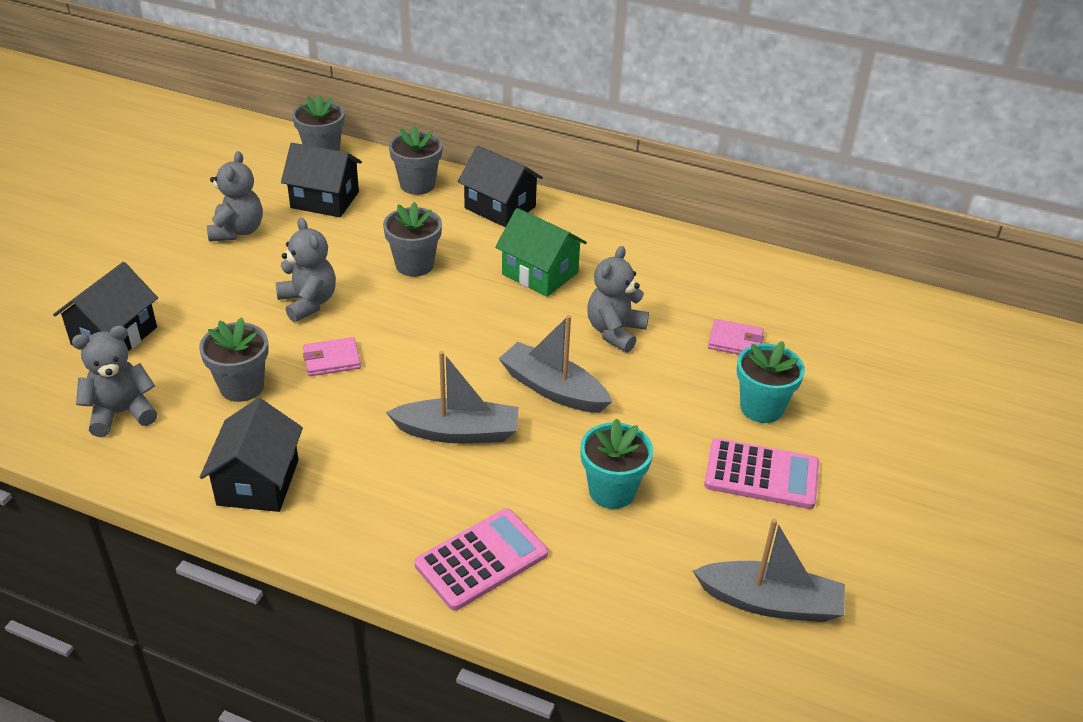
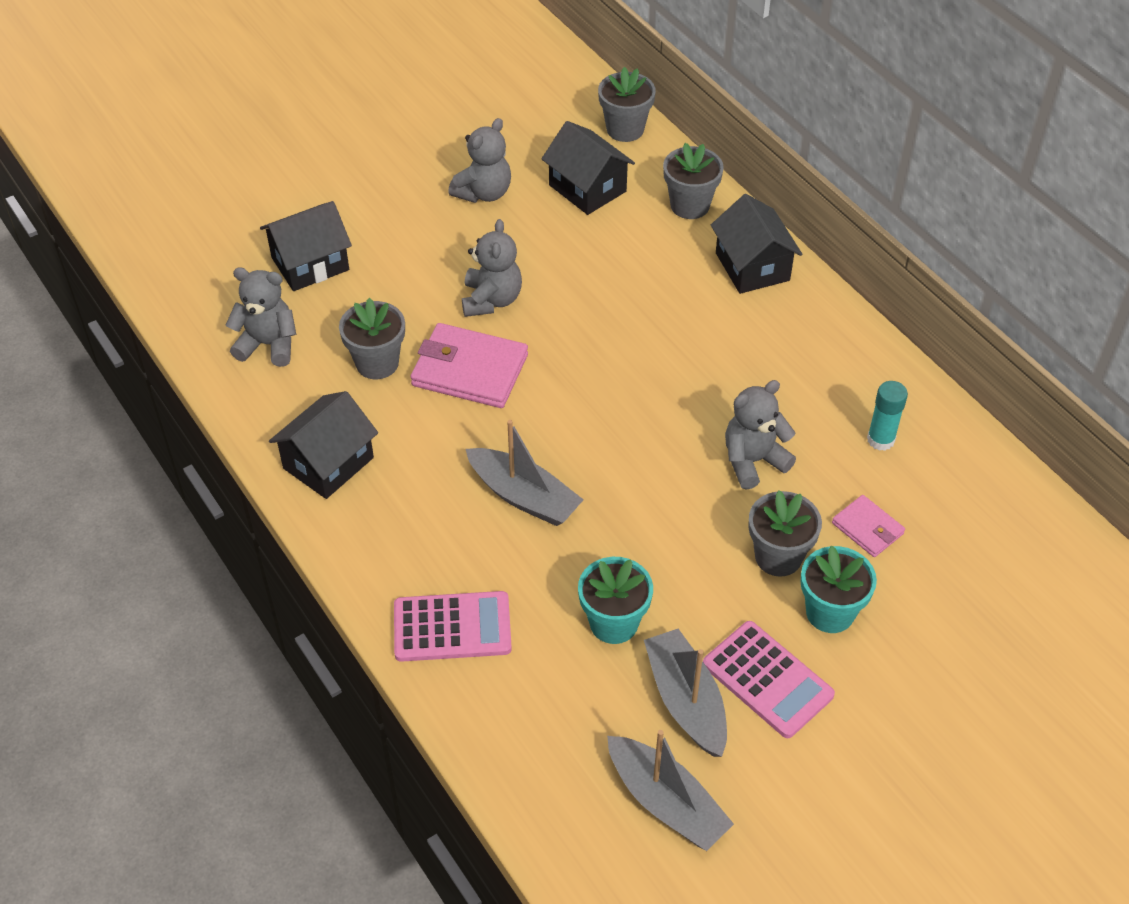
camera: 35 degrees right, 10 degrees up
pink wallet [303,337,361,376] -> pink wallet [410,323,528,408], size x1.84
grey flower pot [383,202,442,277] -> grey flower pot moved to [748,490,822,576]
green house [495,208,587,297] -> none
grey boat [498,315,612,413] -> grey boat moved to [644,629,727,757]
none -> turquoise glue stick [867,381,908,451]

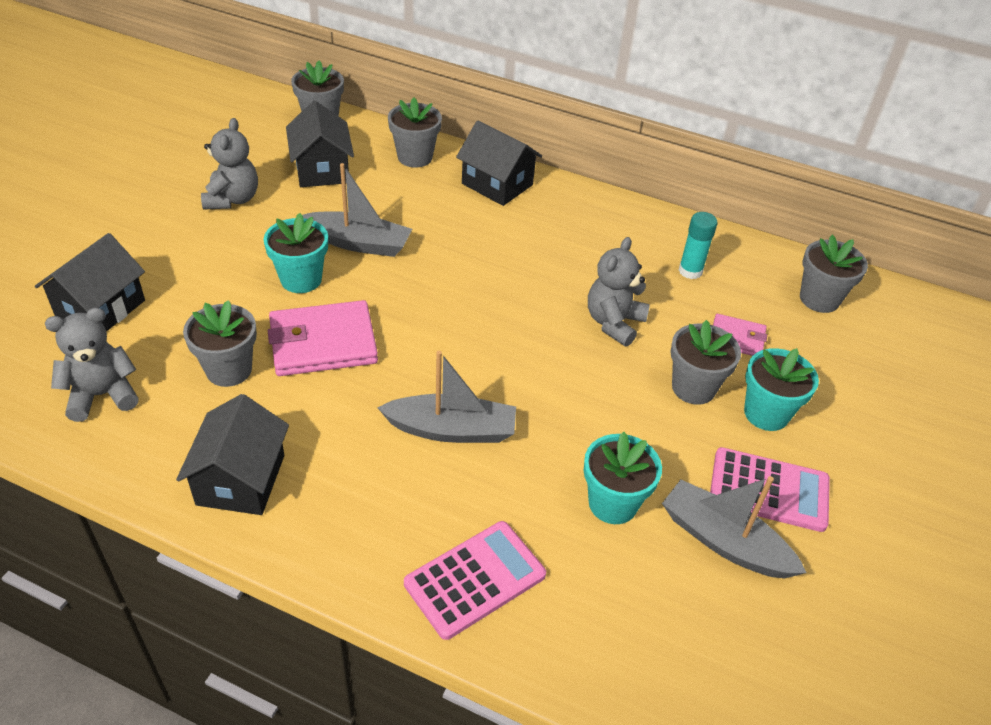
camera: 35 degrees left, 5 degrees down
grey teddy bear [462,219,522,317] -> turquoise flower pot [264,213,328,293]
black house [541,121,635,215] -> black house turned 60 degrees clockwise [286,101,354,187]
grey boat [607,730,734,851] -> grey boat moved to [303,163,412,257]
none -> grey flower pot [800,235,868,313]

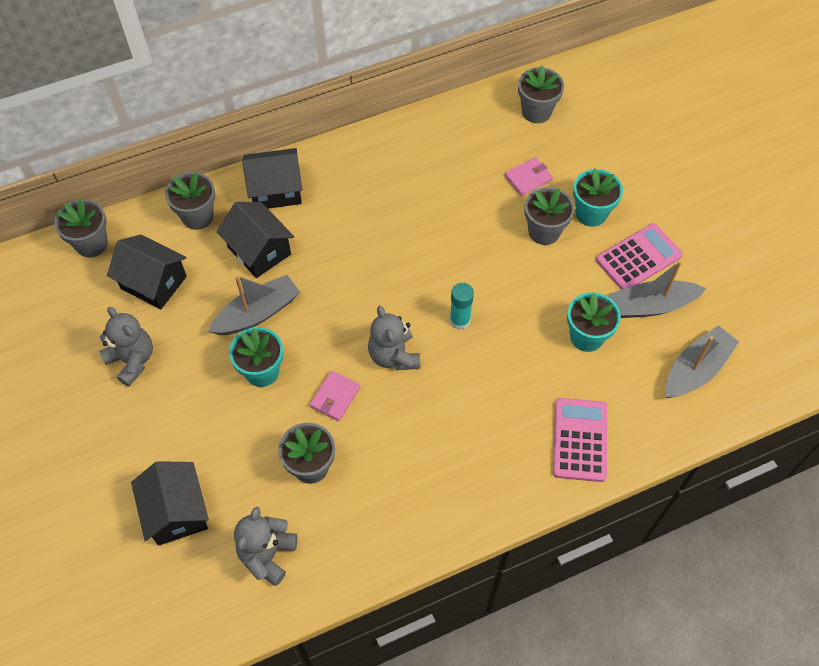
camera: 45 degrees left, 15 degrees up
black house [176,394,289,515] -> black house moved to [217,202,294,278]
pink wallet [268,300,378,376] -> pink wallet [310,371,360,421], size x0.54
grey boat [377,351,516,443] -> grey boat moved to [665,325,739,398]
grey teddy bear [588,237,650,347] -> grey teddy bear moved to [368,306,420,370]
turquoise glue stick [679,212,717,279] -> turquoise glue stick moved to [450,283,474,330]

